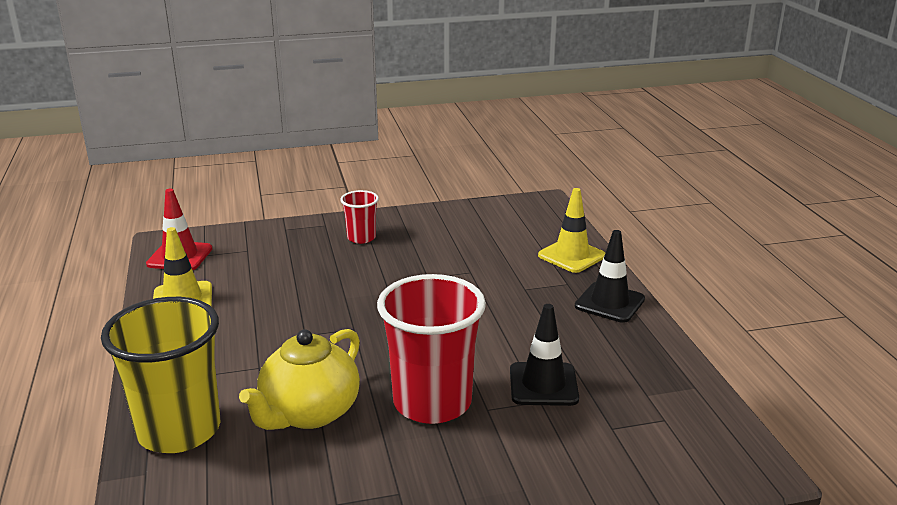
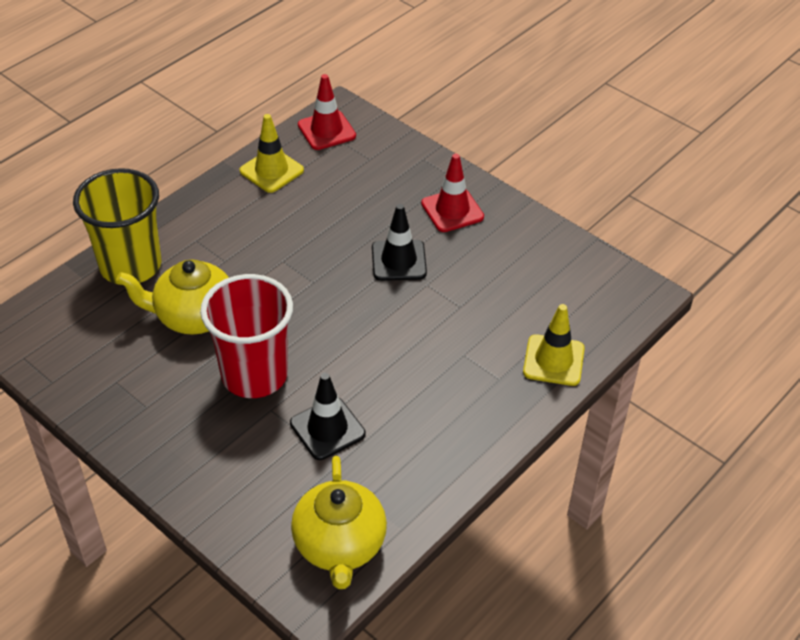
camera: 55 degrees right, 20 degrees up
red cup [340,190,379,244] -> red traffic cone [421,154,484,232]
black traffic cone [575,230,645,323] -> black traffic cone moved to [372,204,427,281]
none -> yellow teapot [291,456,387,589]

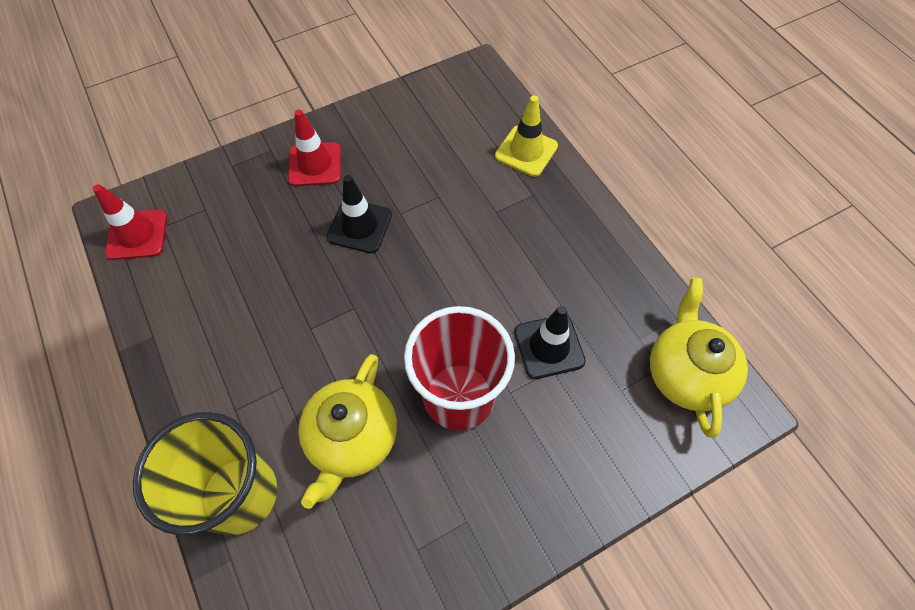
camera: 70 degrees left, 15 degrees up
yellow traffic cone [240,114,304,193] -> none
yellow teapot [291,456,387,589] -> yellow teapot turned 105 degrees counterclockwise [650,278,748,438]

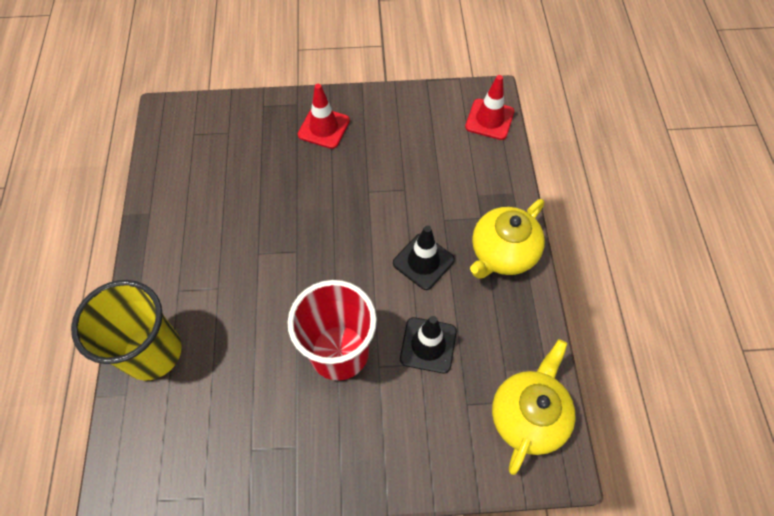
camera: 25 degrees right, 0 degrees up
red traffic cone [93,184,167,260] -> red traffic cone moved to [465,75,514,140]
yellow teapot [298,354,397,509] -> yellow teapot moved to [470,199,545,279]
black traffic cone [327,175,392,253] -> black traffic cone moved to [393,226,455,290]
yellow traffic cone [495,95,558,177] -> none

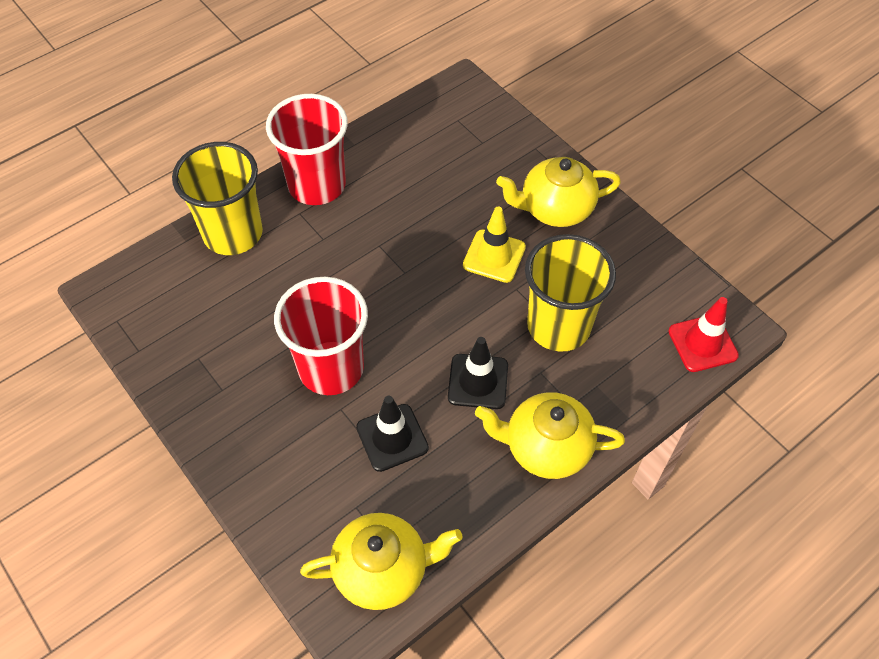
camera: 55 degrees right, 5 degrees down
red traffic cone [298,84,350,149] -> yellow teapot [496,157,621,227]
none -> red cup [266,94,348,205]
none -> yellow traffic cone [463,207,526,283]
none -> yellow cup [525,234,616,352]

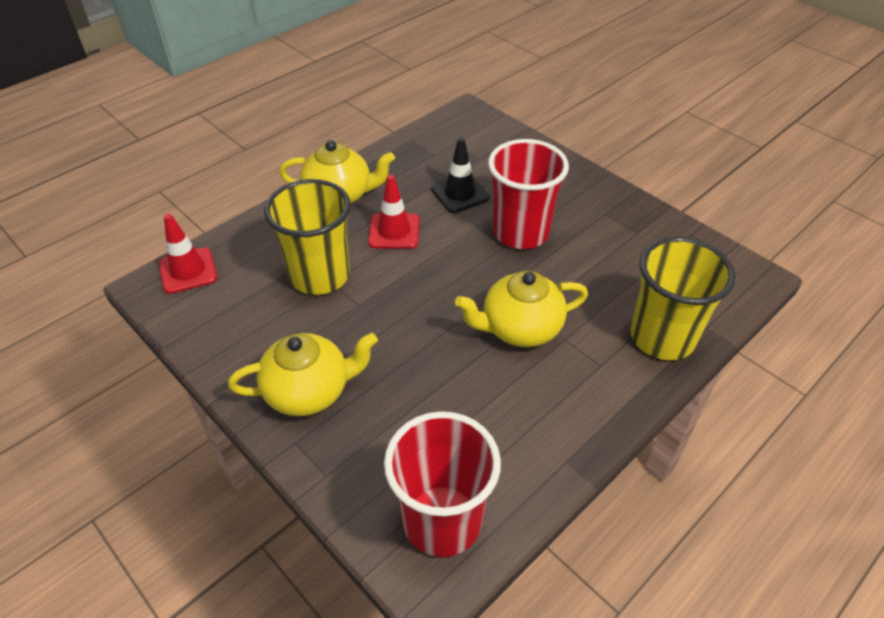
camera: 175 degrees right, 10 degrees down
red cup [266,94,348,205] -> red cup moved to [384,411,501,557]
yellow teapot [300,513,463,610] -> yellow teapot moved to [455,271,588,347]
black traffic cone [448,337,508,409] -> red traffic cone [368,175,419,249]
yellow traffic cone [463,207,526,283] -> none

